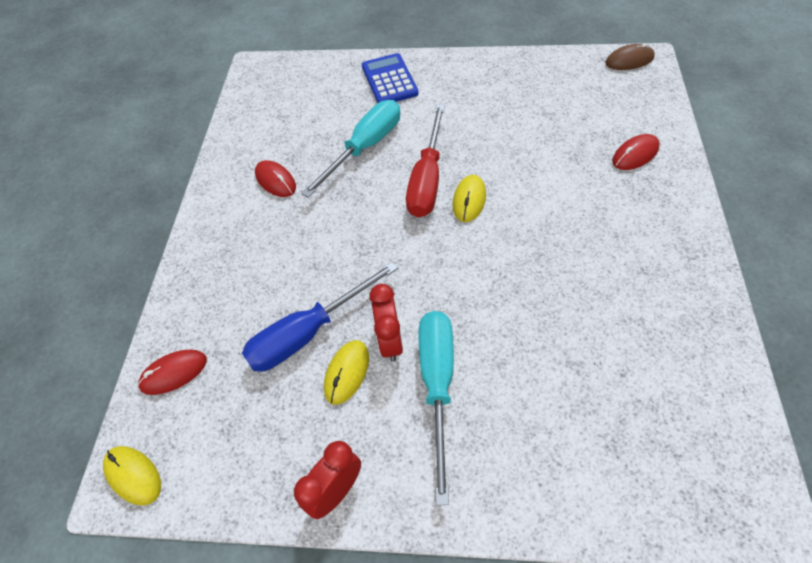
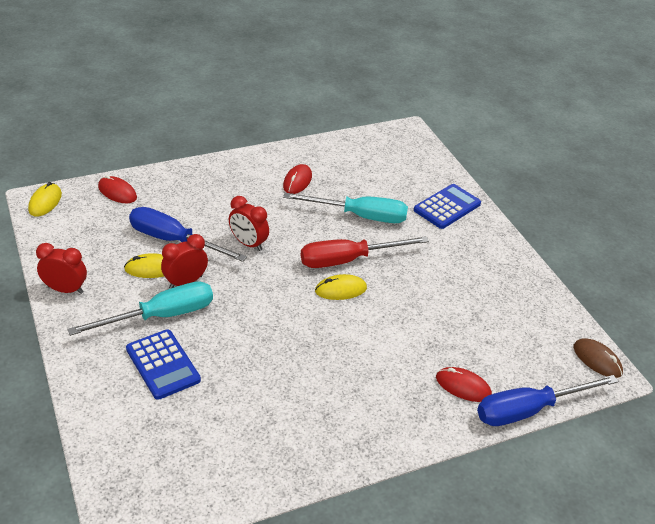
camera: 55 degrees right, 15 degrees down
none -> blue calculator [126,329,201,400]
none -> red clock [229,196,269,251]
none -> blue screwdriver [477,375,619,426]

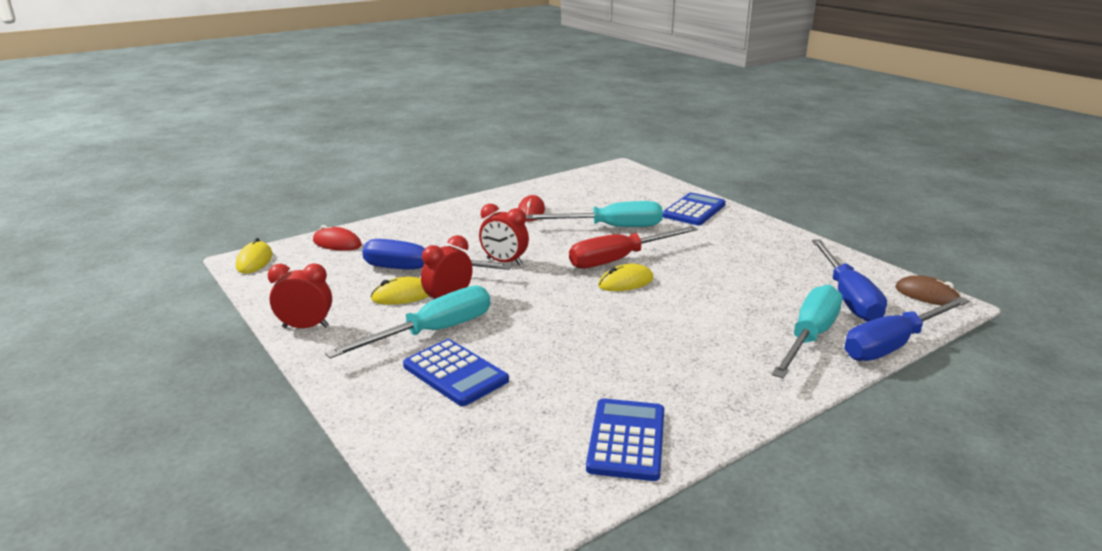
camera: 10 degrees left, 15 degrees down
red mouse [436,367,492,402] -> turquoise screwdriver [772,284,843,378]
none -> blue calculator [586,399,664,481]
none -> blue screwdriver [812,240,887,322]

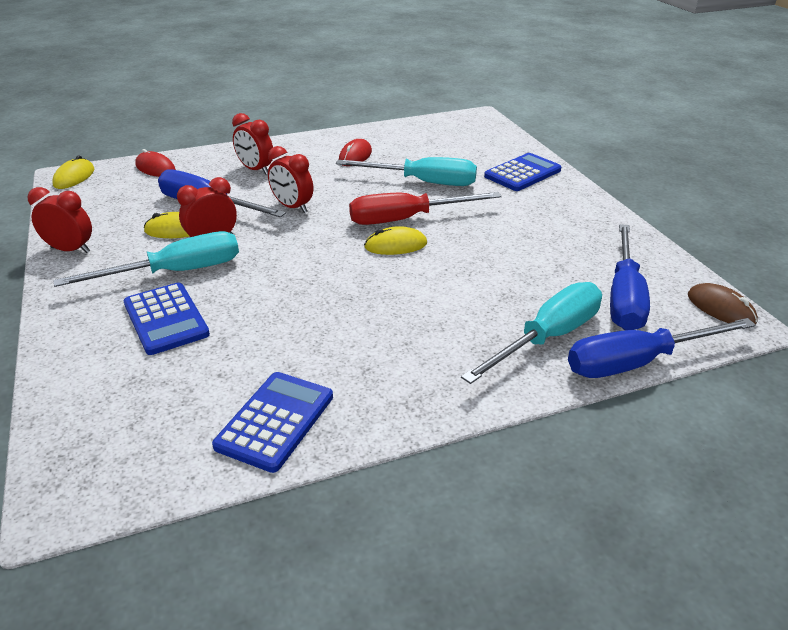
camera: 15 degrees right, 10 degrees up
none -> red clock [232,113,273,174]

